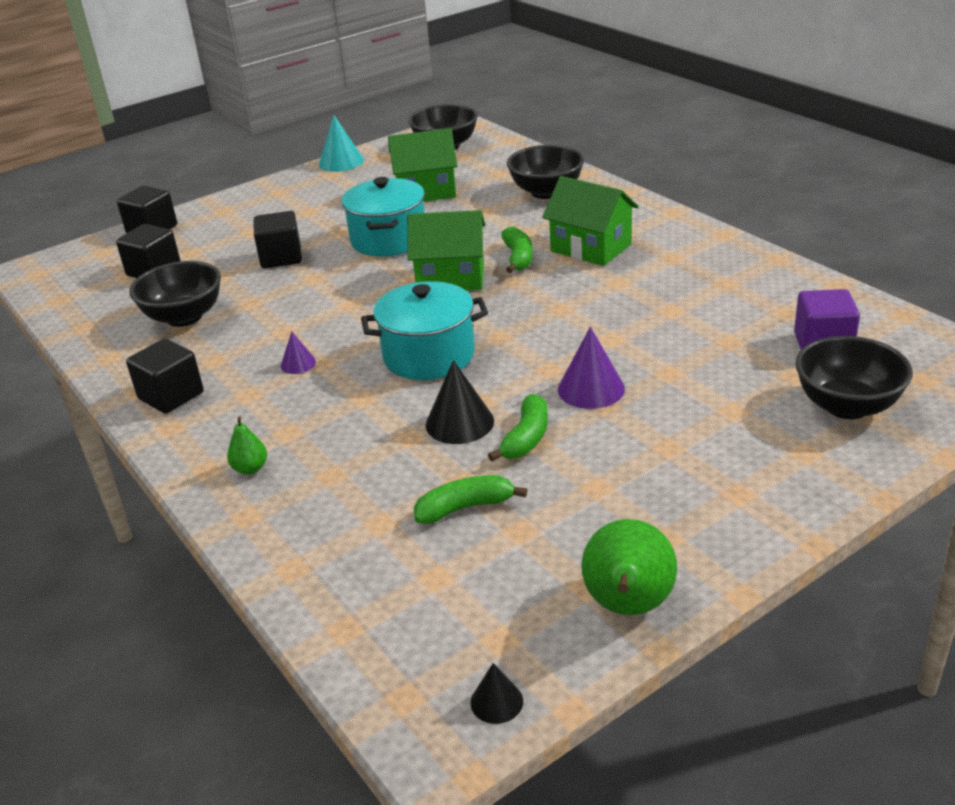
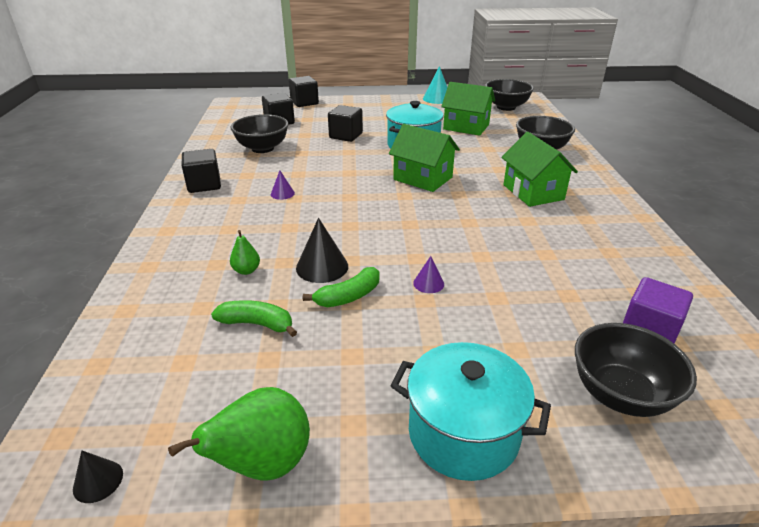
camera: 30 degrees right, 0 degrees up
green pear [227,416,267,475] -> green pear moved to [230,230,260,275]
turquoise pot [361,281,488,380] -> turquoise pot moved to [390,342,551,481]
green banana [501,227,533,273] -> none
purple cone [558,327,625,409] -> purple cone [413,256,444,293], size x0.57

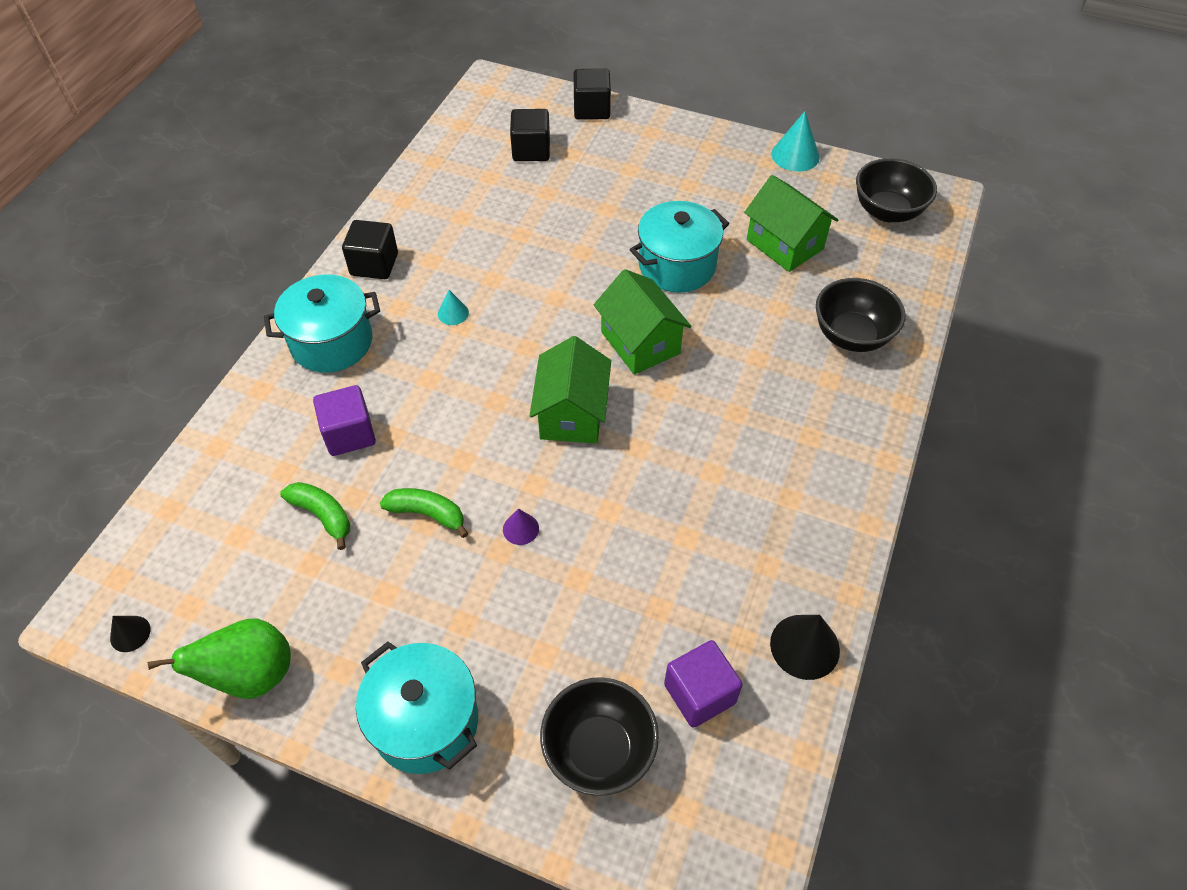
camera: 25 degrees right, 20 degrees up
green pear [230,230,260,275] -> purple cube [313,385,376,456]
black bowl [231,114,289,153] -> none
purple cone [271,170,295,200] -> turquoise cone [438,290,469,325]
black cone [296,218,348,283] -> black cone moved to [770,615,840,680]
green banana [303,267,380,307] -> green banana turned 150 degrees counterclockwise [380,488,468,538]
black cube [328,105,363,142] -> none
green house [501,132,578,207] -> green house moved to [530,336,611,444]
none -> turquoise pot [264,275,380,372]

